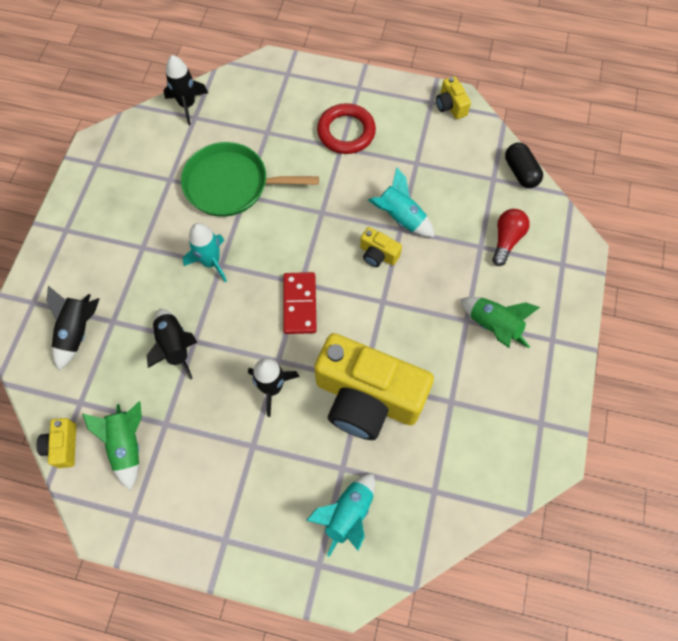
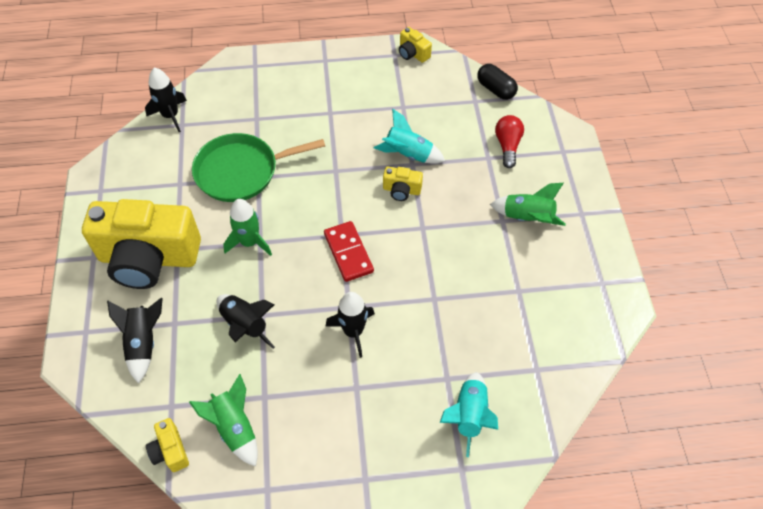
camera: 20 degrees left, 10 degrees down
turquoise rocket [183,223,227,283] -> green rocket [223,199,272,256]
yellow camera [314,333,434,440] -> yellow camera moved to [82,199,201,289]
red ring [317,103,376,154] -> none

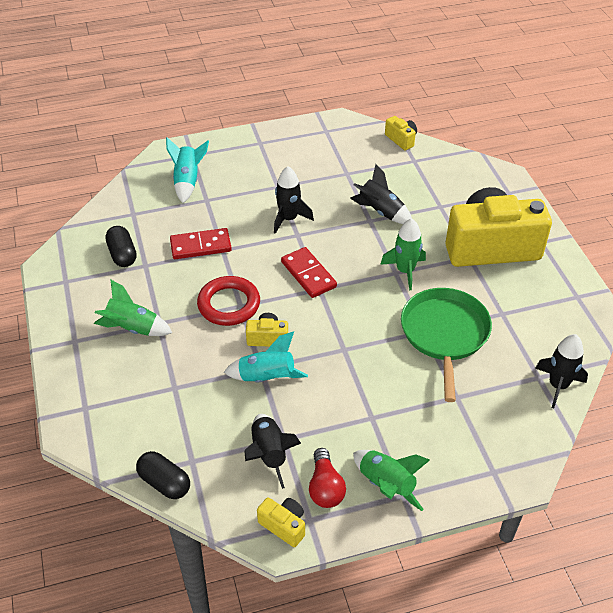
camera: 170 degrees right, 10 degrees down
black rocket [107,298,163,383] -> black rocket moved to [244,414,301,489]
green rocket [189,374,258,467] -> green rocket moved to [353,450,430,511]
green pan [192,133,325,202] -> green pan turned 60 degrees counterclockwise [401,288,492,402]
red light bulb [495,115,524,168] -> red light bulb moved to [309,448,346,508]
none -> black capsule [105,226,137,267]
none -> red domino [170,228,232,259]
none -> red ring [197,276,260,326]

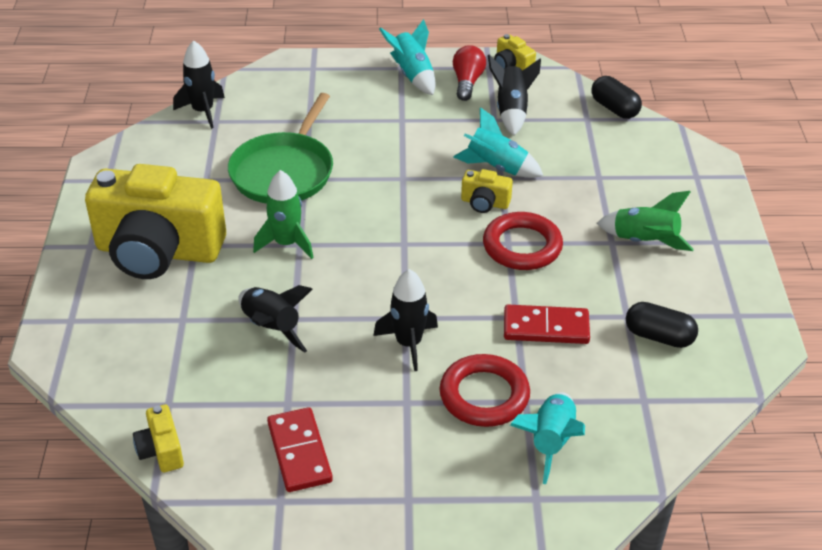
camera: 165 degrees left, 5 degrees down
black capsule [105,226,137,267] -> black capsule turned 60 degrees counterclockwise [626,302,698,348]
red domino [281,247,337,298] -> red domino moved to [267,407,333,492]
green rocket [353,450,430,511] -> turquoise rocket [379,19,436,95]
none -> red ring [439,354,530,427]

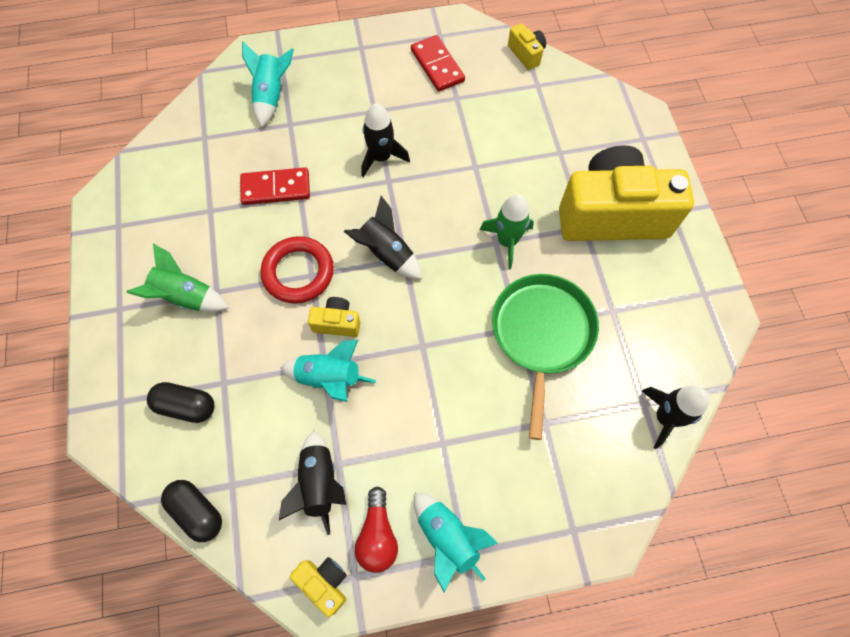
camera: 170 degrees right, 25 degrees up
black rocket [238,285,313,353] -> black rocket moved to [344,196,422,279]
red ring [439,354,530,427] -> none
black capsule [626,302,698,348] -> black capsule moved to [147,382,214,423]

